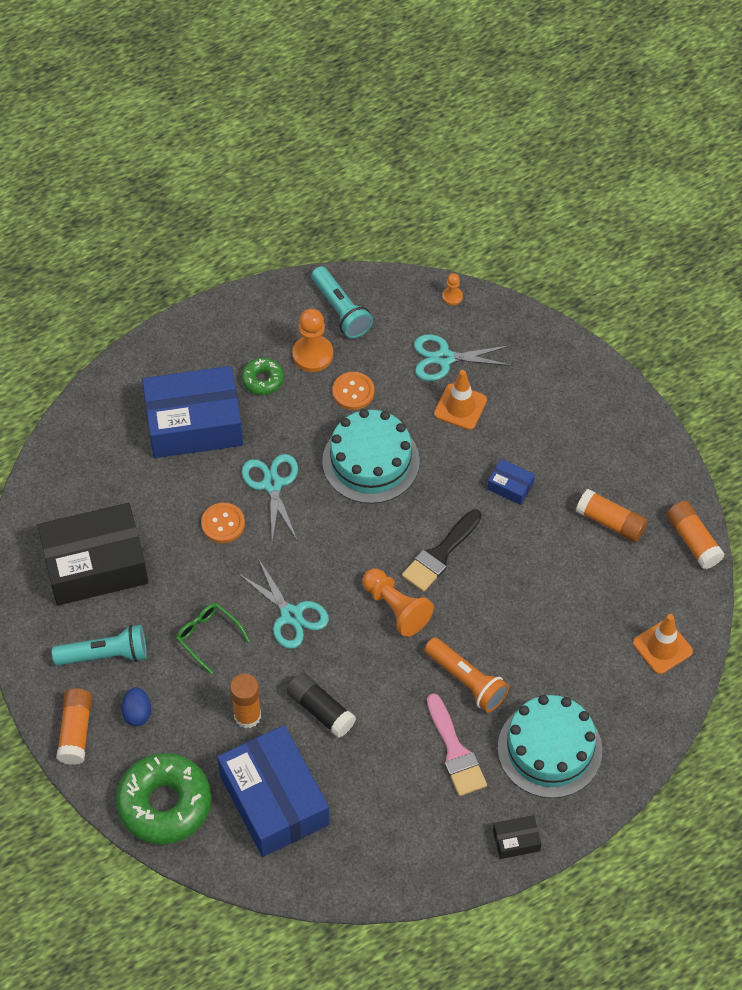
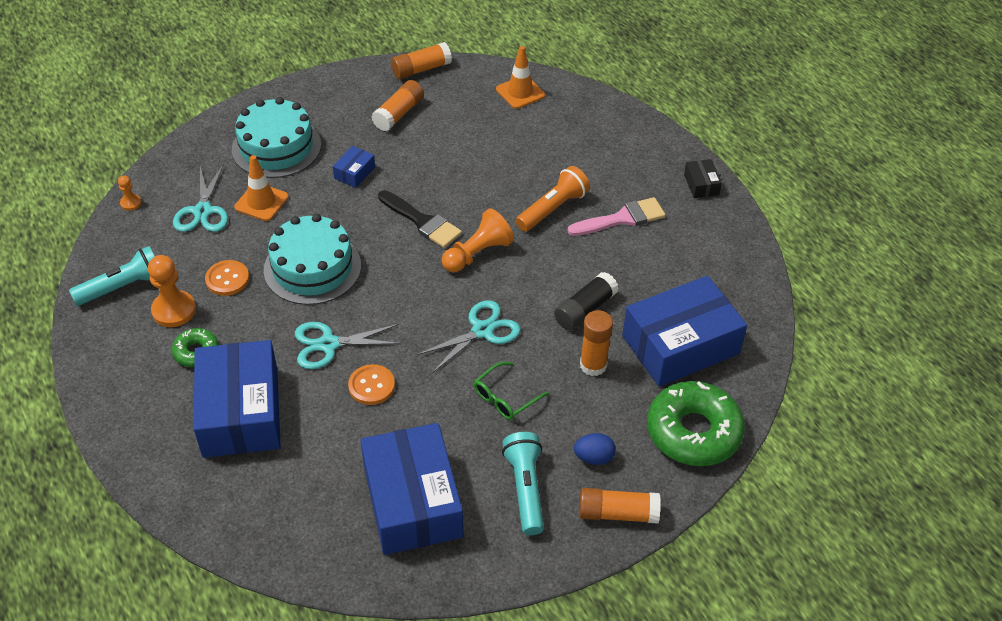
camera: 90 degrees left, 10 degrees down
black box [38,503,149,605] -> blue box [360,423,463,555]
turquoise cake [498,695,602,798] -> turquoise cake moved to [232,97,321,178]

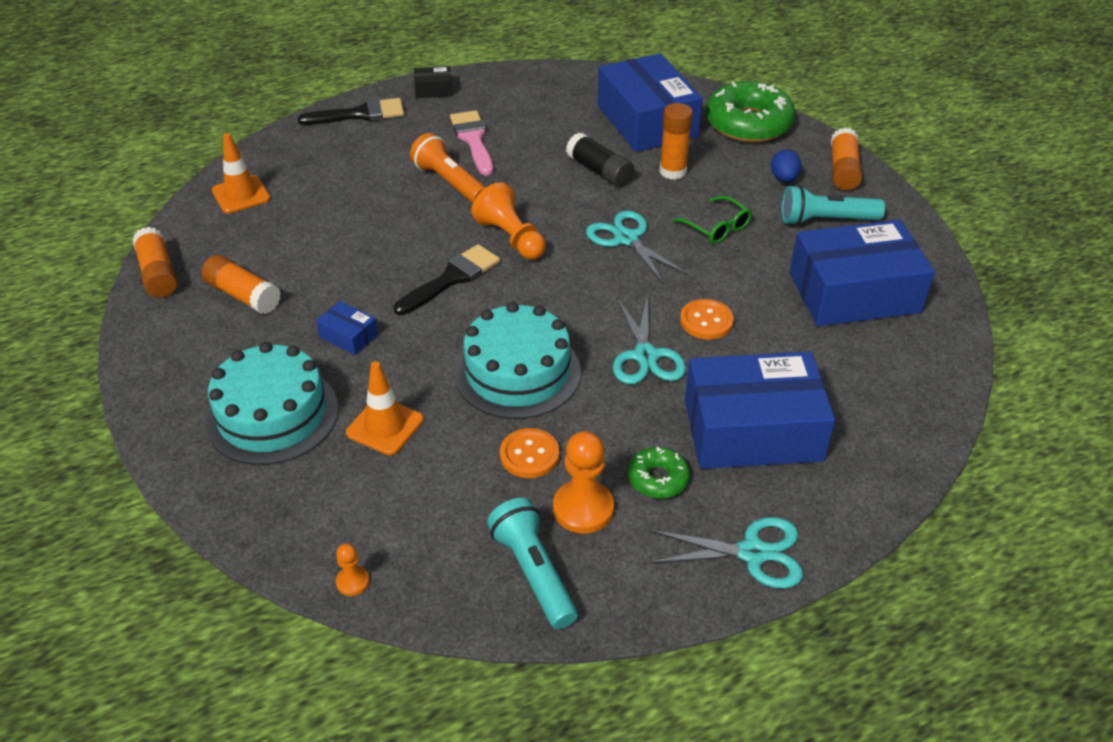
camera: 85 degrees left, 5 degrees down
turquoise scissors [173,164,228,232] -> turquoise scissors moved to [649,517,803,589]
none -> black brush [298,98,404,125]

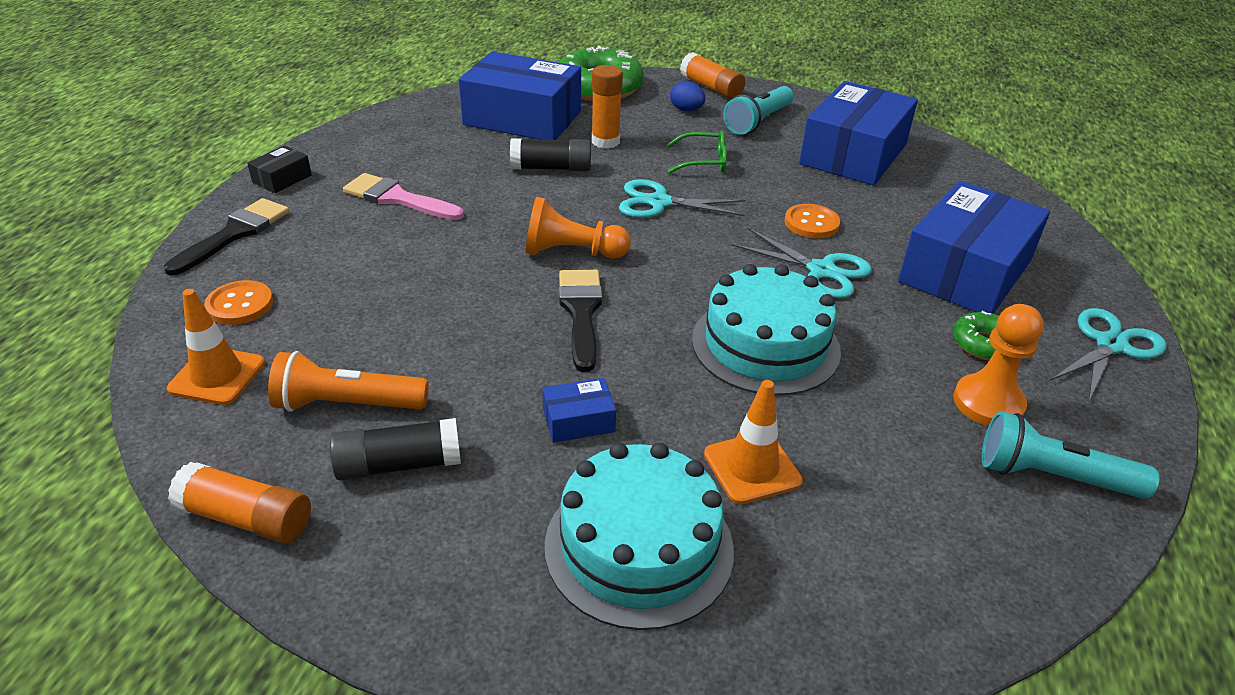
camera: 50 degrees left, 5 degrees down
orange glue stick [202,255,281,314] -> black glue stick [330,418,461,481]
orange pawn [336,543,369,596] -> none
orange flashlight [410,133,486,203] -> orange flashlight moved to [268,351,429,412]
orange button [500,428,560,478] -> orange button moved to [204,280,273,325]

